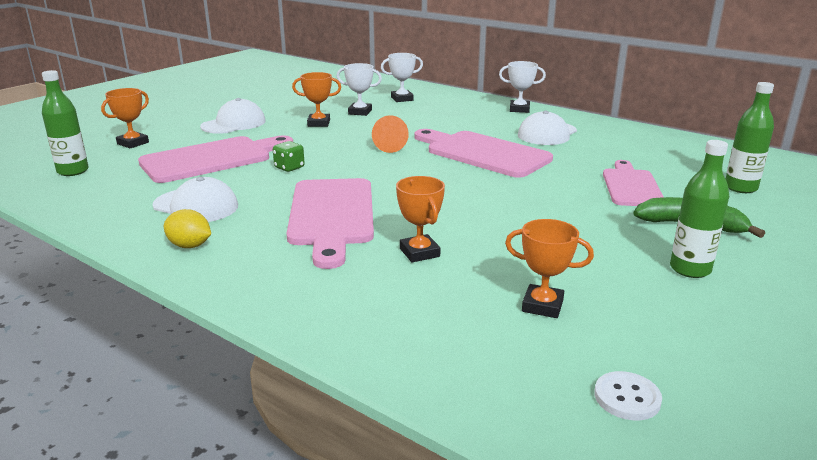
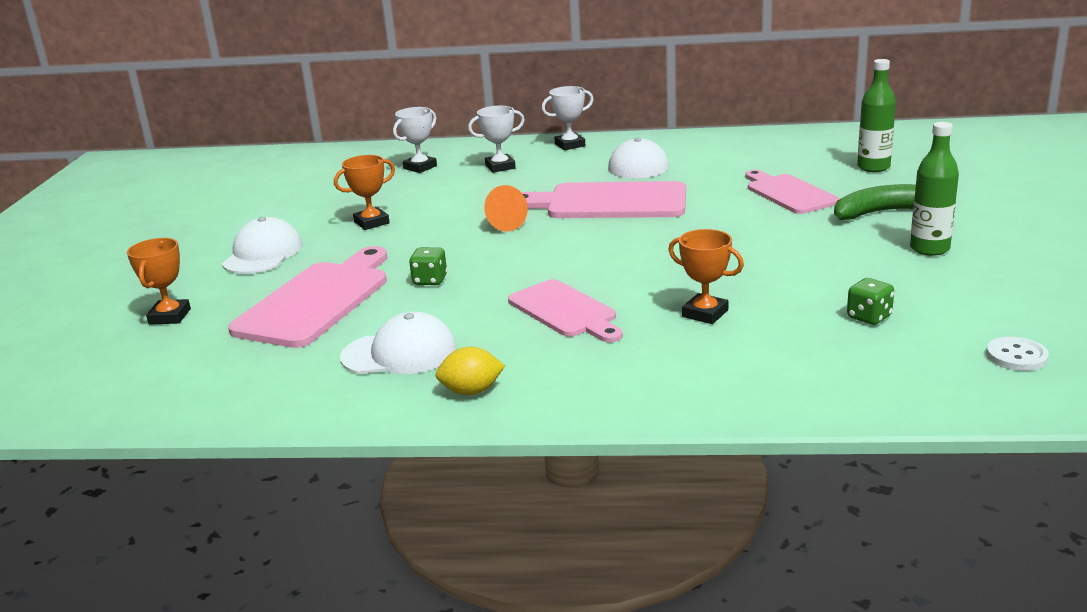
camera: 30 degrees left, 0 degrees up
green bottle [42,70,89,176] -> none
pink cutting board [286,178,374,269] -> pink cutting board [508,279,623,343], size x0.66
white trophy [337,63,382,116] -> white trophy moved to [468,106,525,173]
orange trophy [505,219,594,318] -> green dice [847,278,894,325]

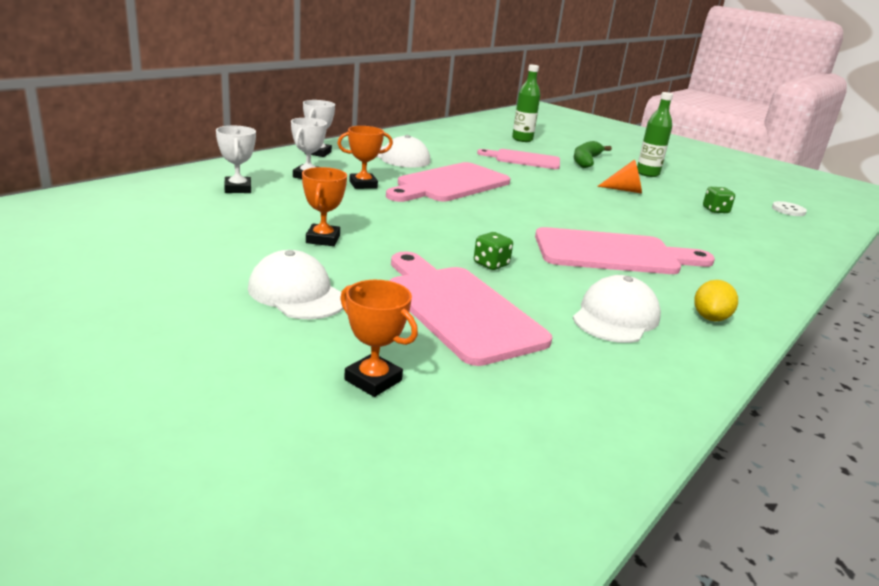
camera: 60 degrees left, 0 degrees up
orange cone [484,185,528,231] -> orange cone moved to [597,159,642,194]
pink cutting board [508,279,623,343] -> pink cutting board [535,227,715,274], size x1.53
orange trophy [668,229,744,324] -> orange trophy moved to [337,126,393,189]

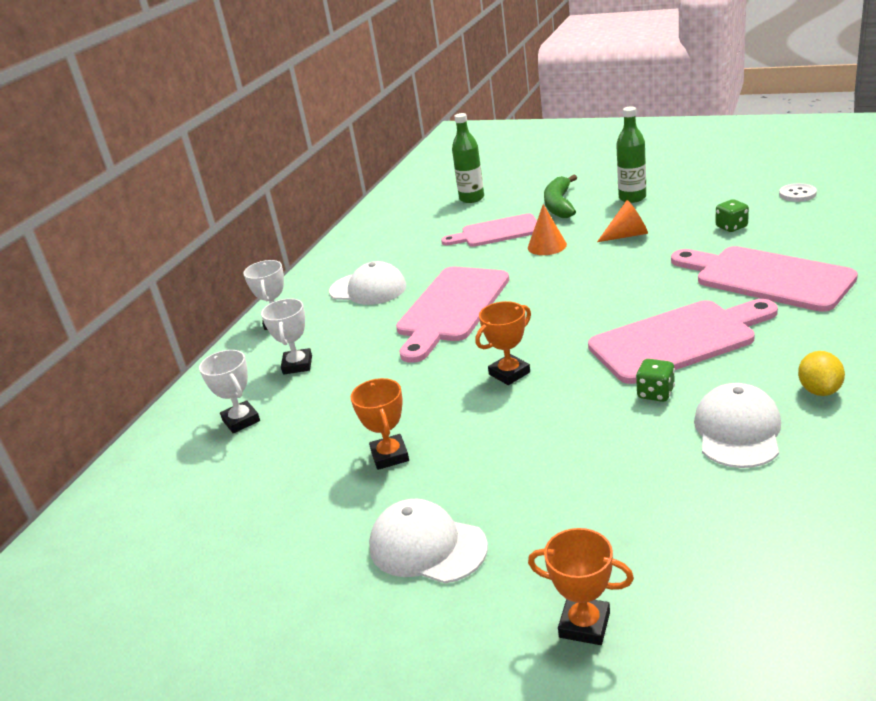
camera: 10 degrees left, 5 degrees up
orange trophy [337,126,393,189] -> orange trophy moved to [475,301,531,385]
pink cutting board [389,251,552,366] -> pink cutting board moved to [671,246,858,312]
green dice [474,232,513,270] -> green dice moved to [636,359,675,402]
none -> orange cone [528,204,567,255]

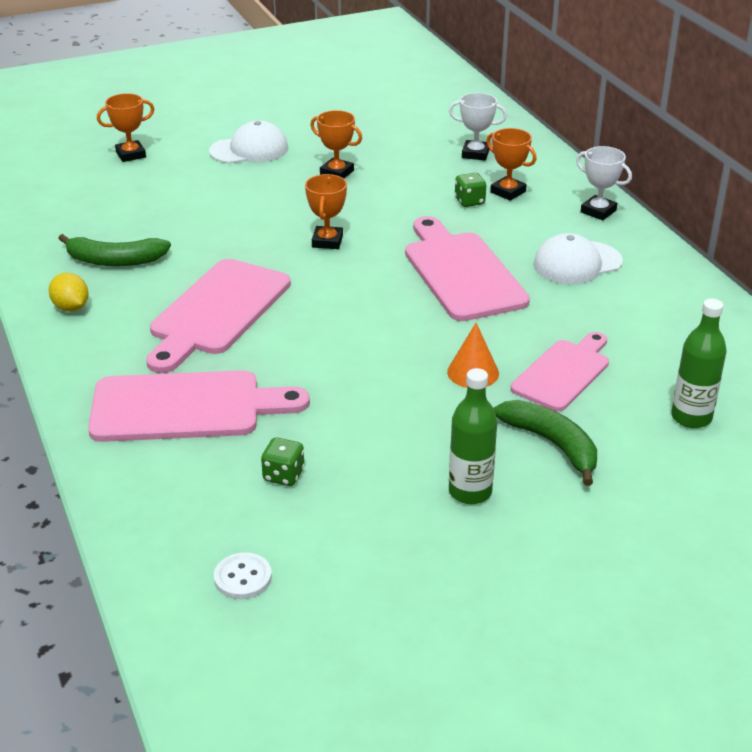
camera: 130 degrees right, 5 degrees up
white trophy [261,298,312,375] -> orange trophy [486,128,537,201]
orange cone [597,200,648,242] -> none
green dice [636,359,675,402] -> green dice moved to [455,173,486,207]
white cap [694,383,781,468] -> green banana [58,234,171,266]

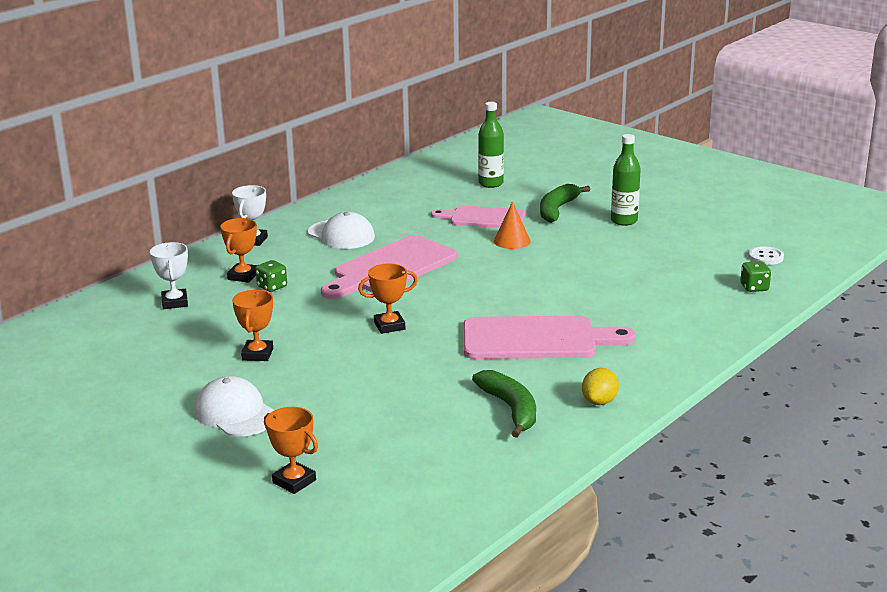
camera: 115 degrees left, 10 degrees down
pink cutting board [88,370,310,442] -> none
green dice [261,438,305,486] -> green dice moved to [741,261,771,292]

